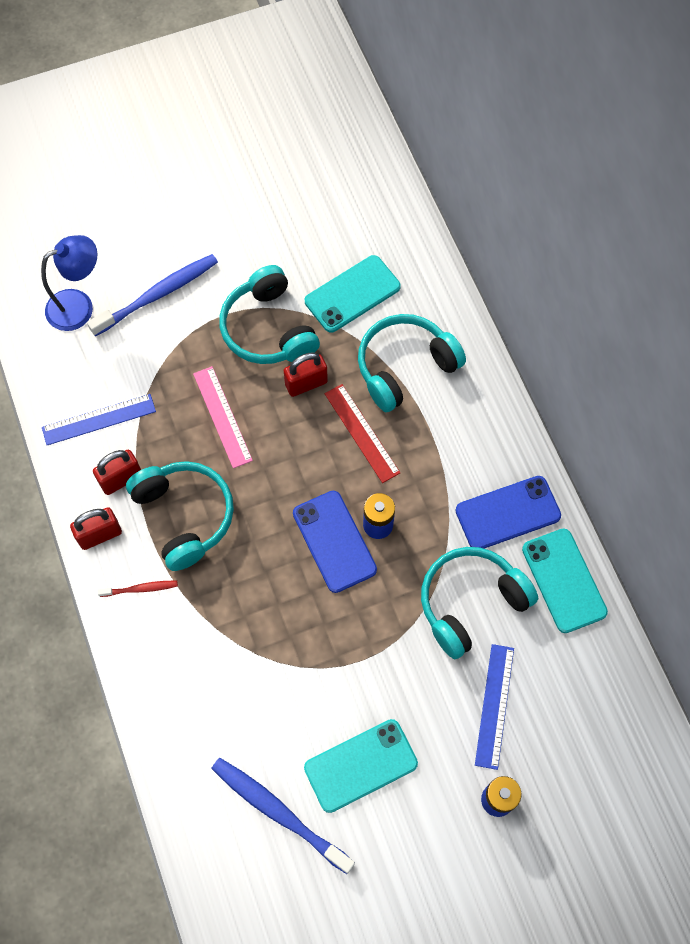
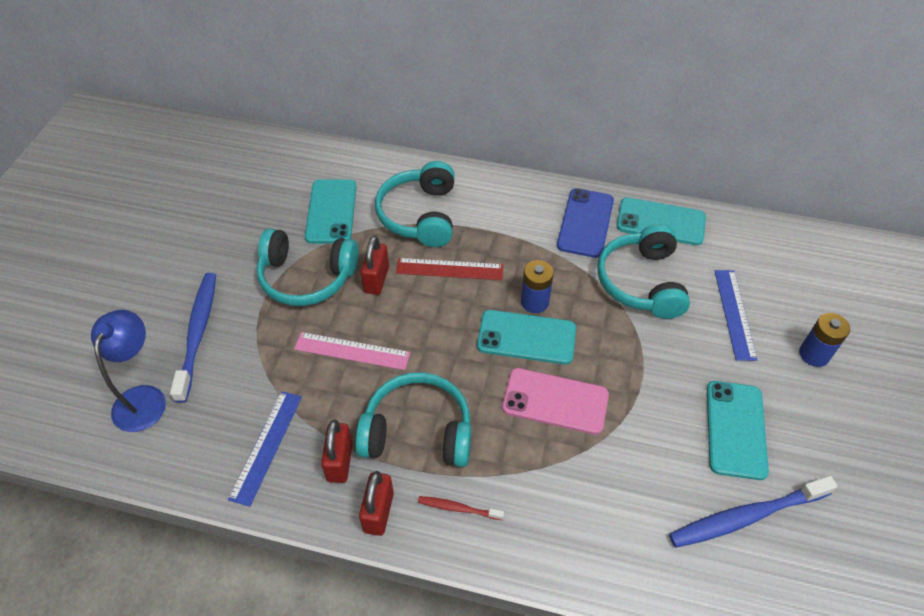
camera: 55 degrees left, 15 degrees down
red toothbrush [98,581,178,597] -> red toothbrush turned 105 degrees counterclockwise [418,496,504,520]
blue phone [293,491,377,593] -> turquoise phone [477,310,576,365]
blue ruler [475,644,514,770] -> blue ruler turned 45 degrees clockwise [715,270,757,361]
none -> pink phone [502,368,609,435]

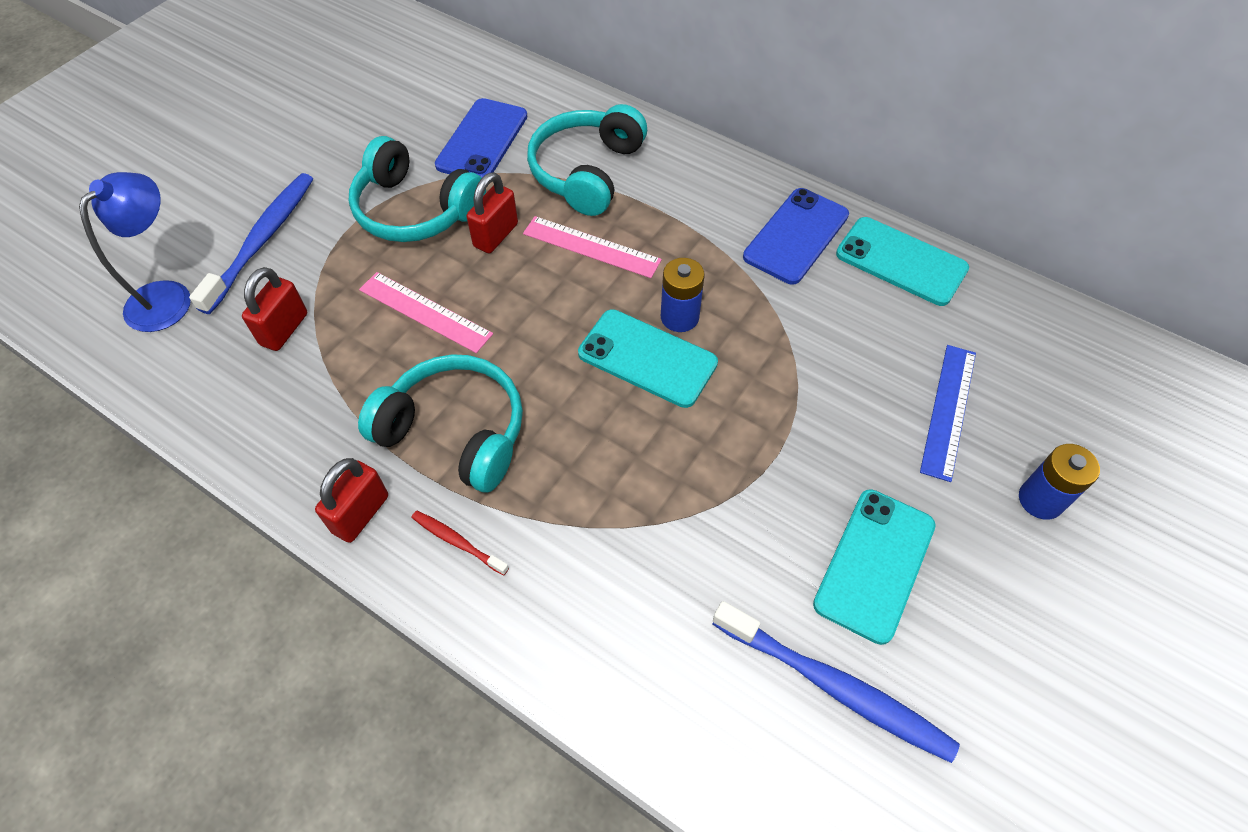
camera: 20 degrees right, 5 degrees up
blue ruler [228,391,302,507] -> none
turquoise phone [305,179,357,244] -> blue phone [435,98,528,178]
red padlock [321,420,353,483] -> red padlock moved to [242,267,307,351]
red ruler [396,258,503,280] -> pink ruler [523,216,662,278]
pink phone [502,368,609,435] -> none
turquoise headphones [597,224,690,319] -> none
blue toothbrush [669,476,838,548] -> blue toothbrush turned 150 degrees counterclockwise [712,601,960,763]

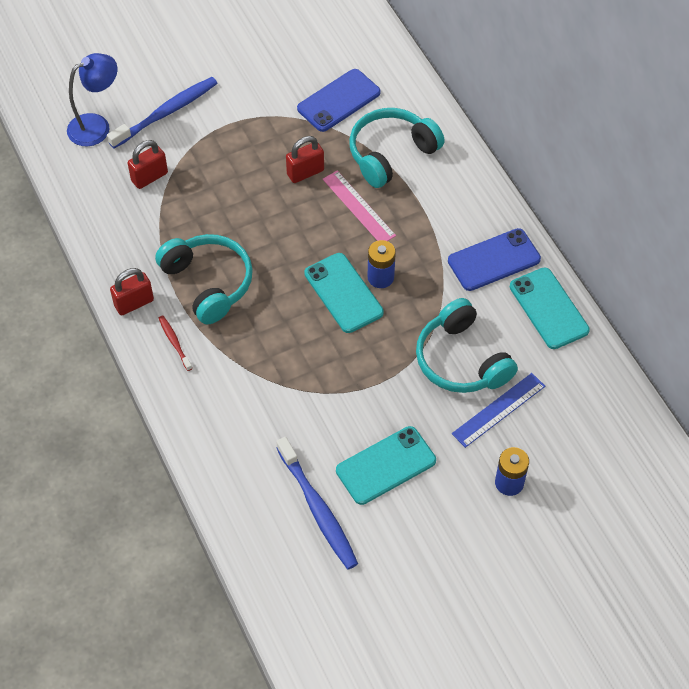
camera: 30 degrees right, 0 degrees up
turquoise headphones [349,136,486,242] -> turquoise headphones moved to [416,298,518,393]
pink ruler [359,272,493,353] -> none

